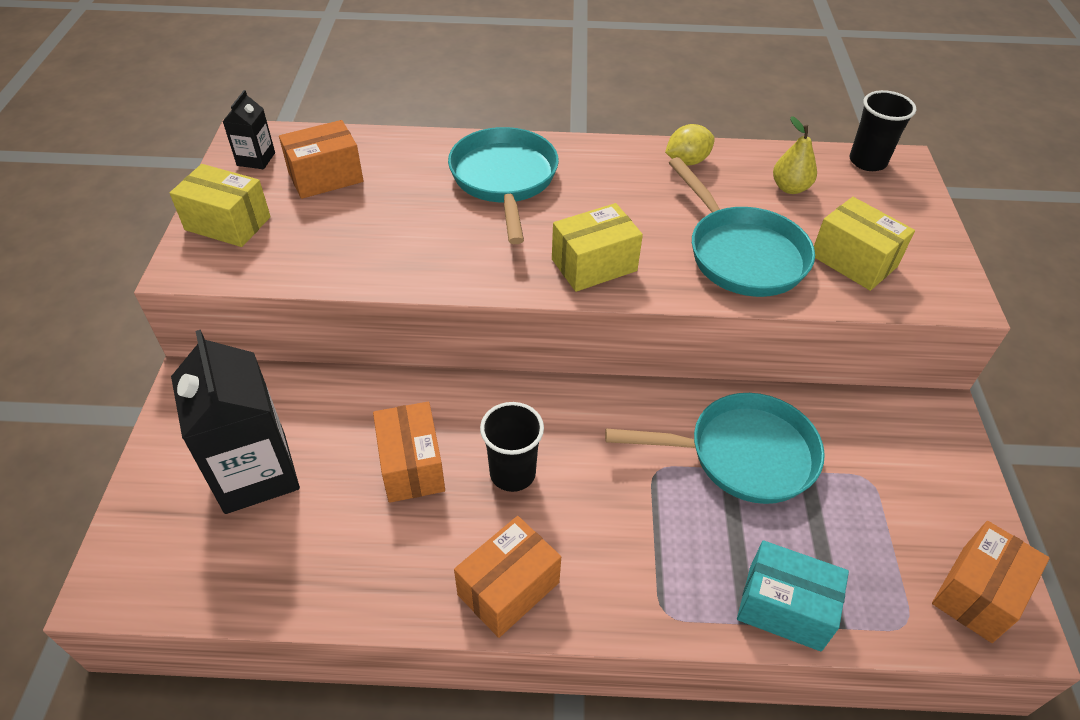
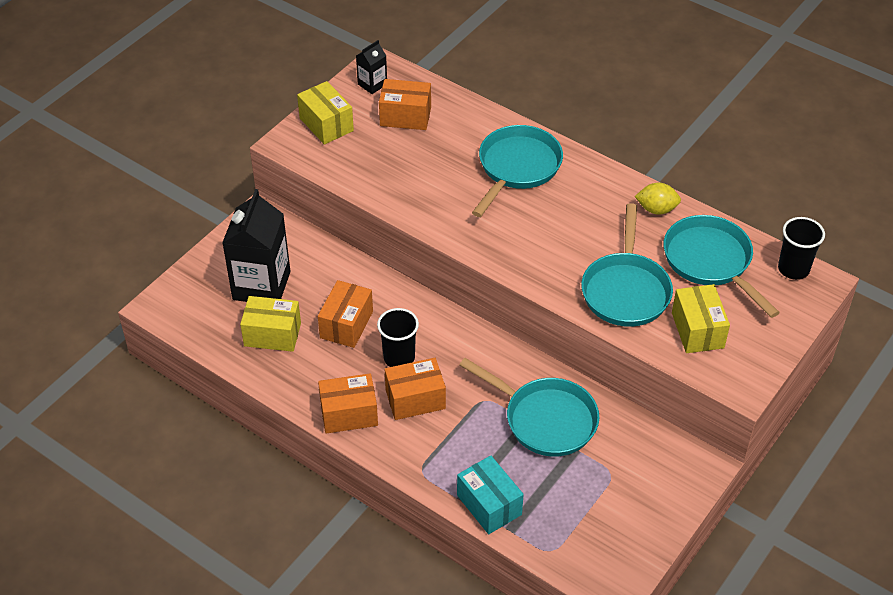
camera: 35 degrees right, 0 degrees up
yellow box [552,203,643,292] -> yellow box moved to [240,296,301,352]
yellow pear [773,116,817,194] -> turquoise pan [663,215,780,318]
orange box [932,521,1050,643] -> orange box moved to [385,358,446,420]

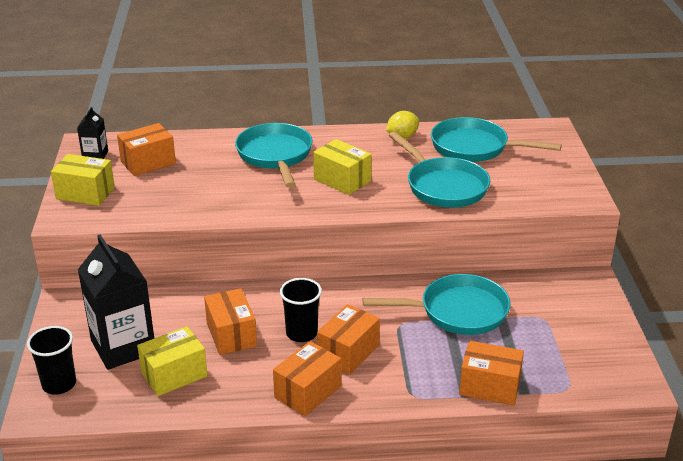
camera: 40 degrees left, 15 degrees down
turquoise box [457,455,524,534] -> orange box [459,341,524,406]
yellow box [672,284,730,353] -> yellow box moved to [313,139,372,195]
black cup [778,217,825,280] -> black cup moved to [27,326,76,395]

